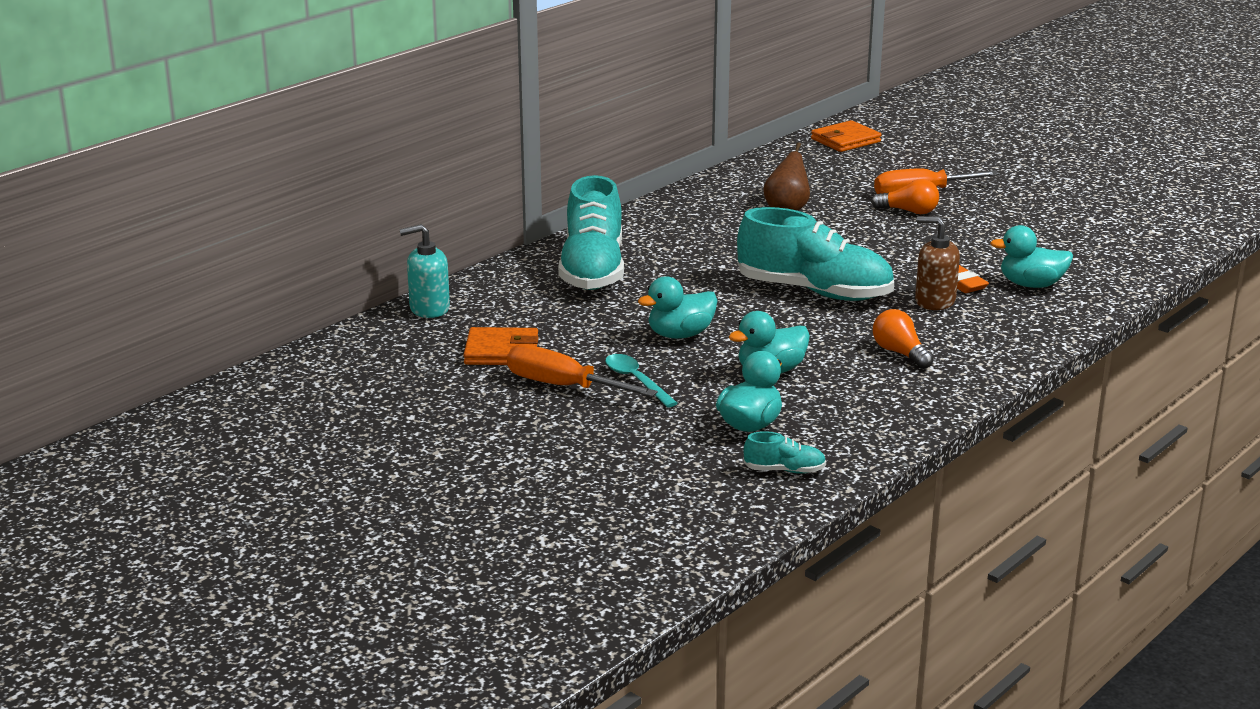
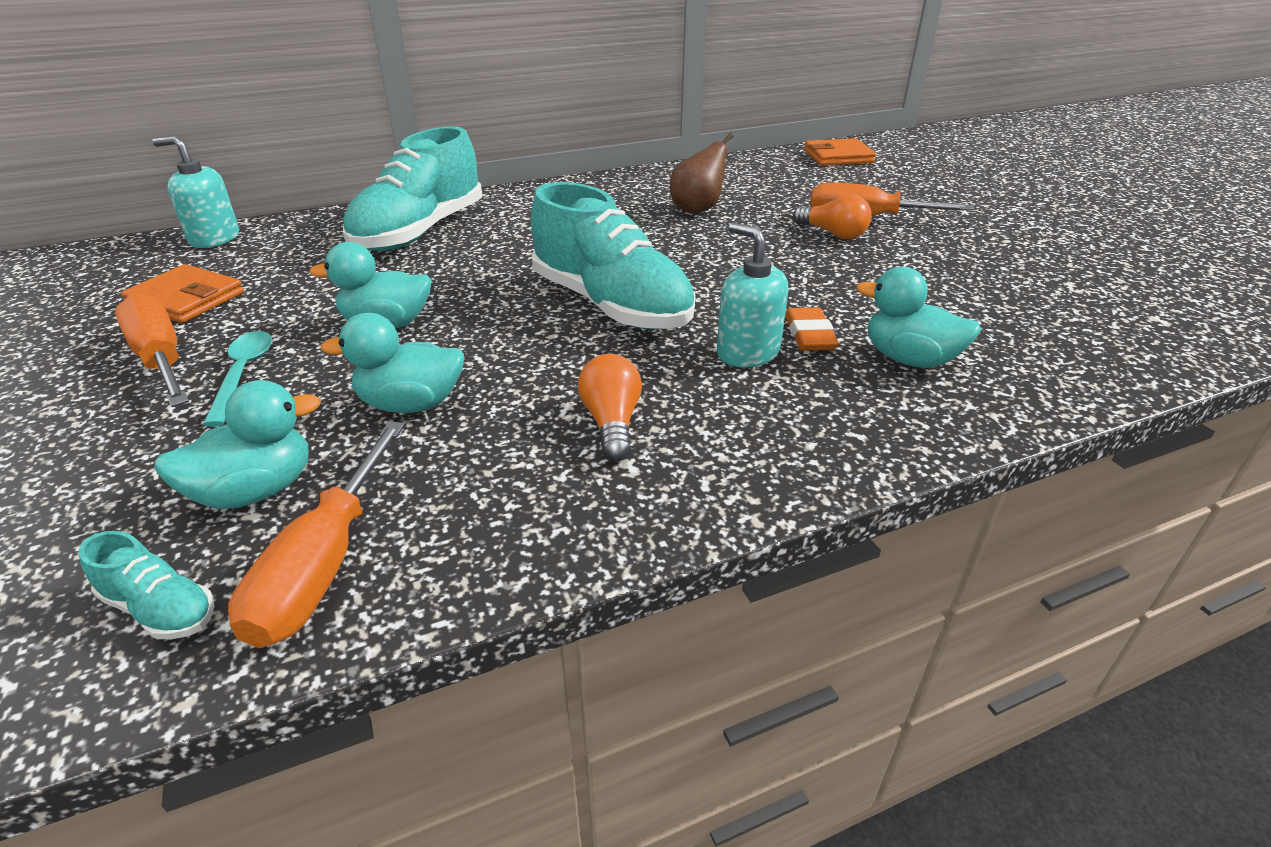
camera: 25 degrees right, 10 degrees up
brown soap dispenser [915,216,960,310] -> turquoise soap dispenser [717,223,788,368]
none -> orange screwdriver [228,421,405,648]

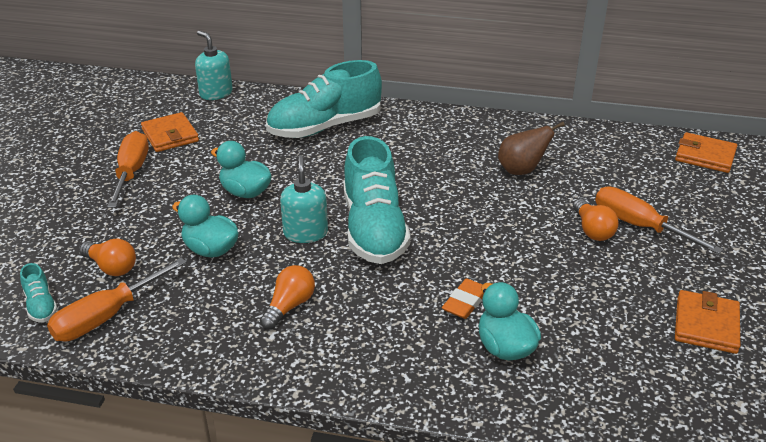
camera: 35 degrees right, 0 degrees up
turquoise duck [154,380,321,509] -> orange light bulb [79,239,136,276]
turquoise spoon [203,331,272,427] -> none
turquoise soap dispenser [717,223,788,368] -> turquoise soap dispenser moved to [280,155,328,243]
none -> orange wallet [675,290,740,354]

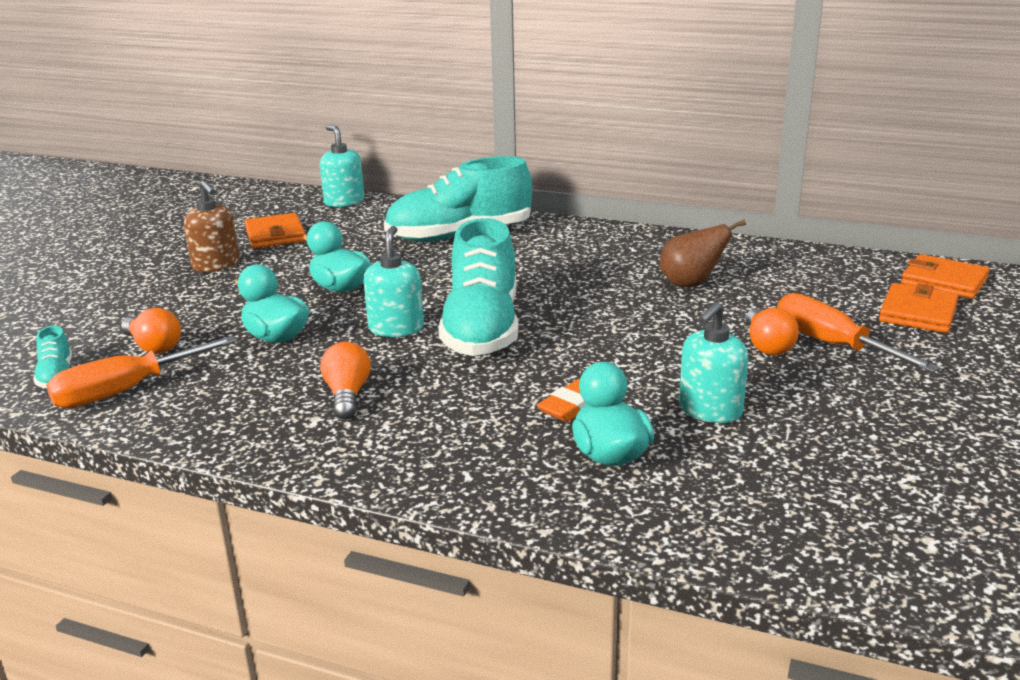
camera: 10 degrees right, 10 degrees down
orange screwdriver [107,131,149,208] -> brown soap dispenser [184,181,239,272]
orange light bulb [260,265,315,330] -> orange light bulb turned 45 degrees counterclockwise [320,341,371,420]
orange wallet [675,290,740,354] -> orange wallet moved to [879,283,959,333]
none -> turquoise soap dispenser [679,302,749,423]

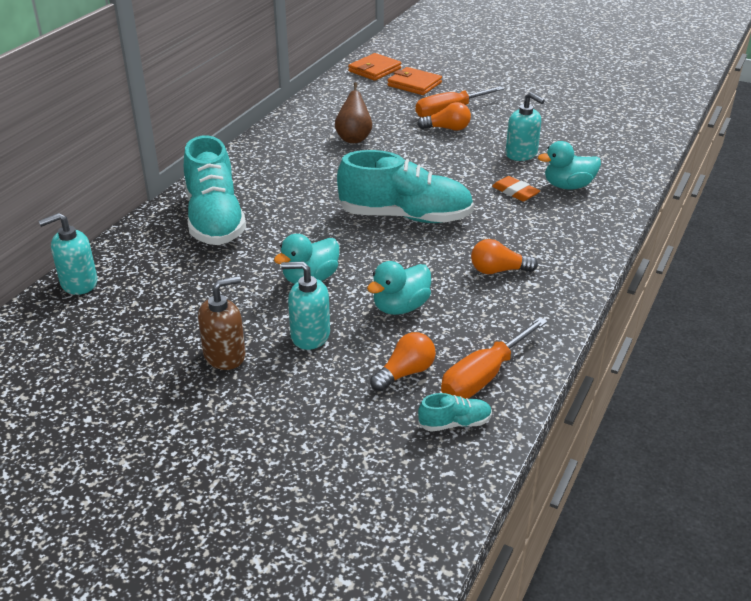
camera: 85 degrees left, 10 degrees up
orange screwdriver [46,336,237,408] -> orange screwdriver turned 75 degrees clockwise [441,317,548,399]
orange wallet [245,213,306,249] -> none
turquoise soap dispenser [364,226,424,337] -> turquoise soap dispenser moved to [281,262,330,350]

